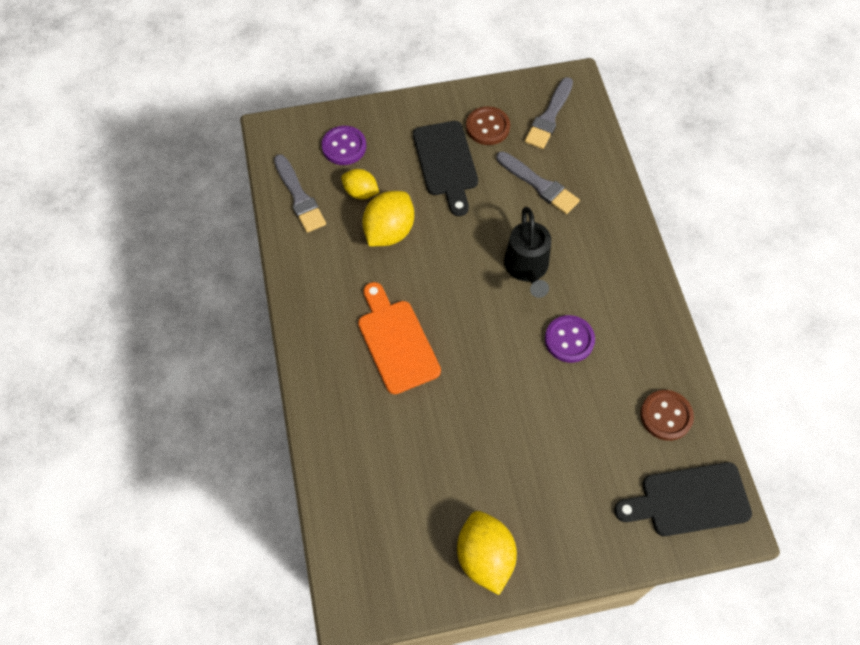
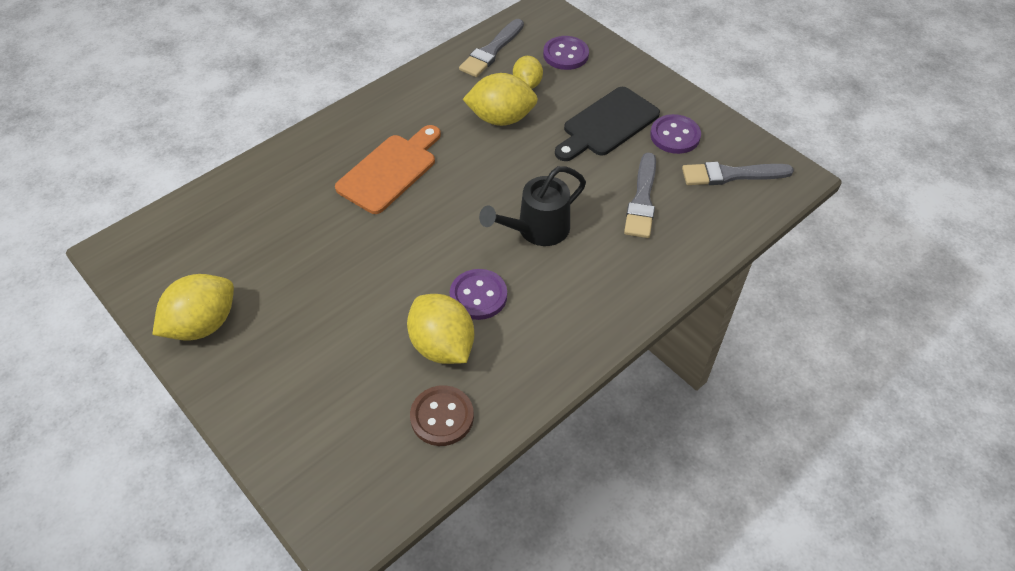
camera: 60 degrees right, 10 degrees down
brown button [466,106,510,145] -> purple button [650,114,701,154]
black cutting board [614,462,752,536] -> none
none -> yellow lemon [407,294,474,364]

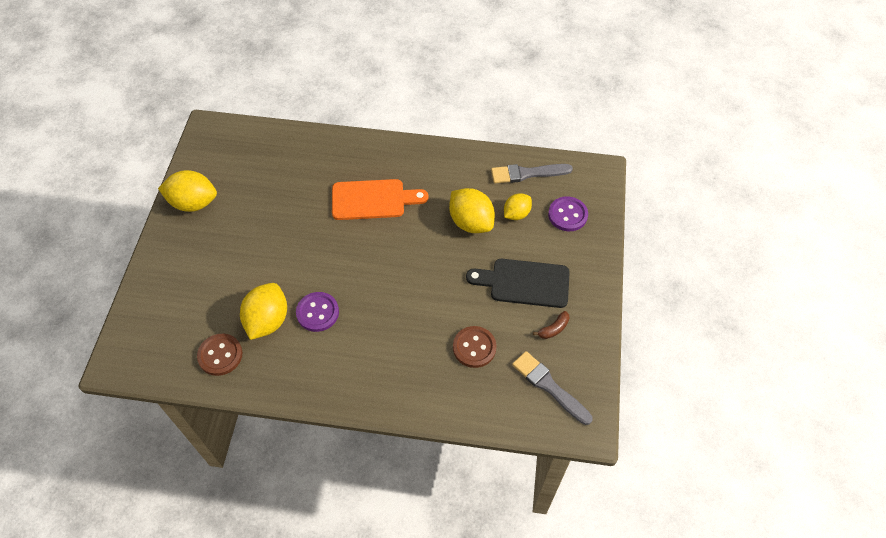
camera: 50 degrees right, 5 degrees up
black watering can [479,166,586,246] -> none
grey brush [624,153,656,238] -> brown button [453,326,497,368]
purple button [650,114,701,154] -> brown banana [533,311,570,339]

